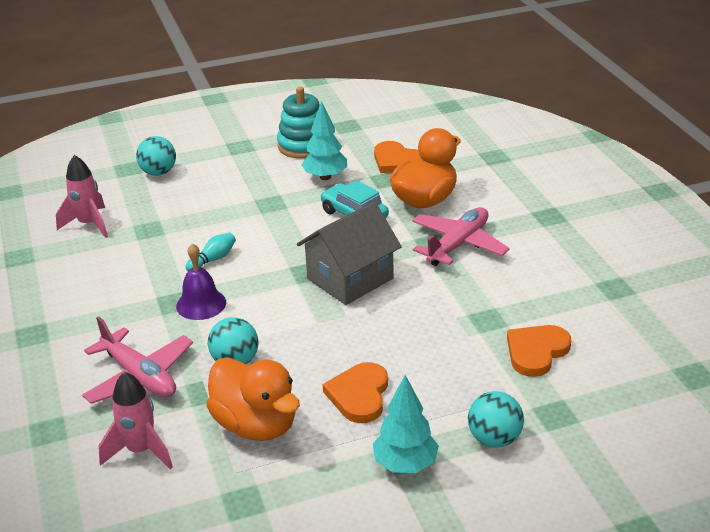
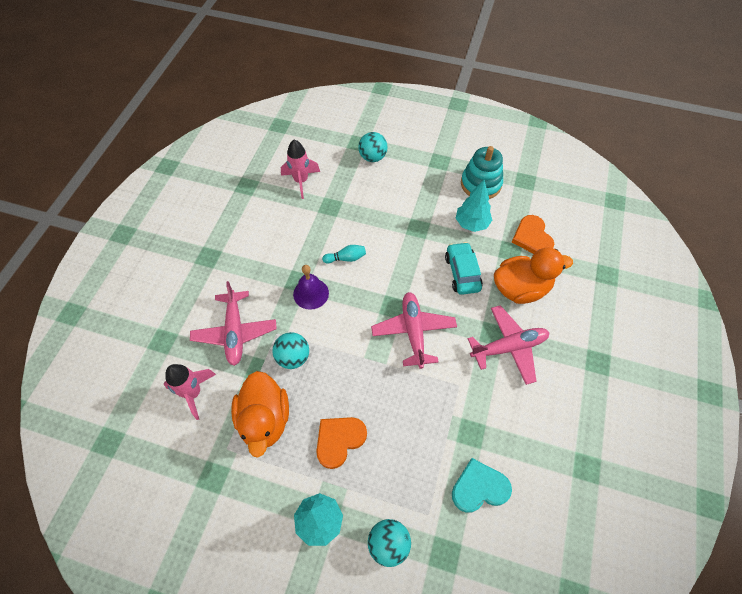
camera: 35 degrees right, 25 degrees up
grey house [297,202,402,305] -> pink plane [371,292,457,369]
orange heart [507,325,571,377] -> turquoise heart [452,458,512,513]

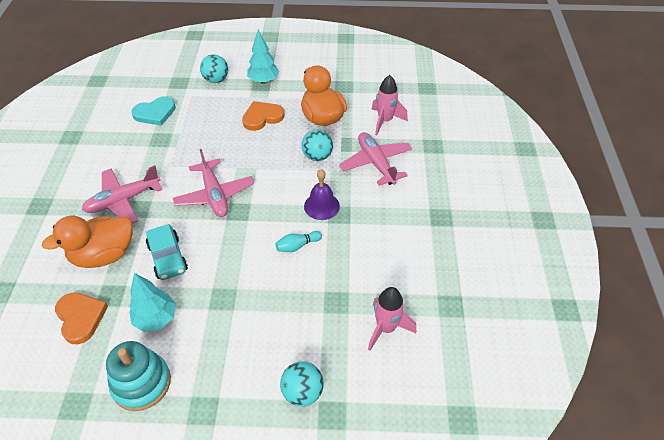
camera: 165 degrees right, 10 degrees down
orange heart [316,417,367,469] -> orange heart turned 150 degrees counterclockwise [242,101,284,131]

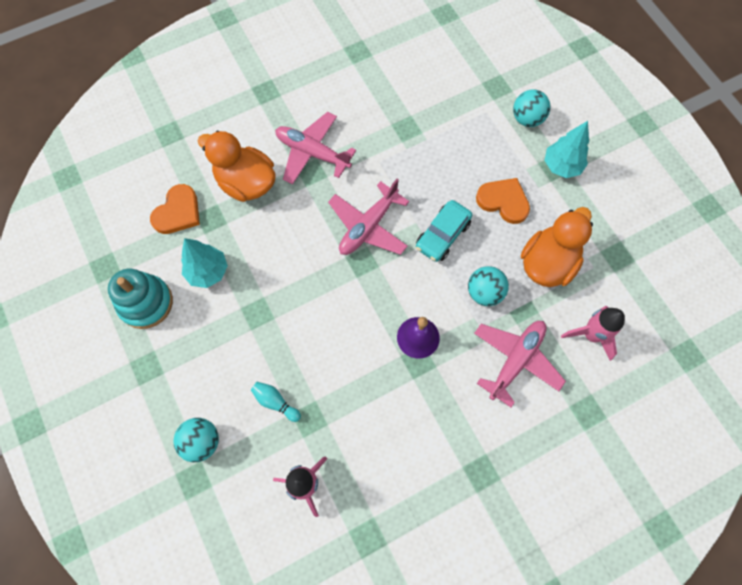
camera: 60 degrees right, 20 degrees up
turquoise heart [131,96,176,126] -> none
turquoise car [146,224,188,280] -> turquoise car moved to [416,200,472,262]
turquoise bowling pin [275,231,322,252] -> turquoise bowling pin moved to [251,382,301,422]

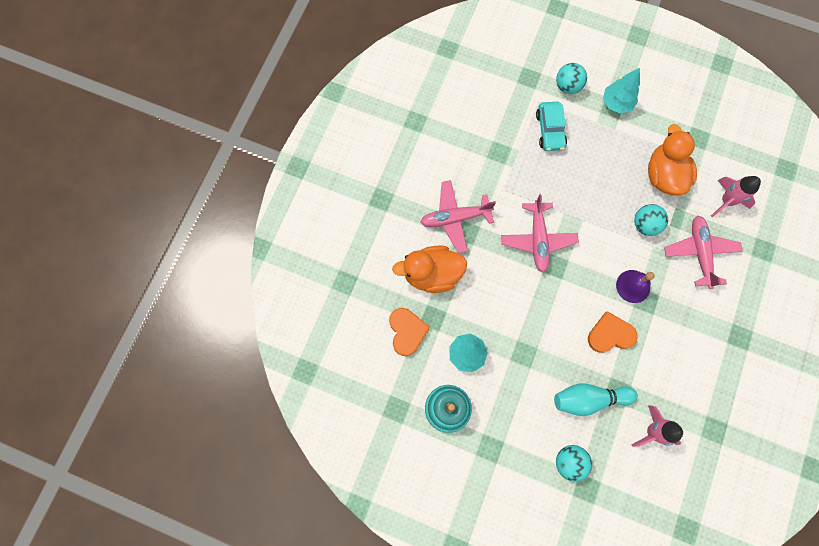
camera: 40 degrees left, 5 degrees up
turquoise bowling pin [251,382,301,422] -> turquoise bowling pin [554,383,638,416], size x1.83
turquoise car [416,200,472,262] -> turquoise car moved to [536,102,567,151]
orange heart [476,178,530,224] -> orange heart moved to [588,311,638,353]

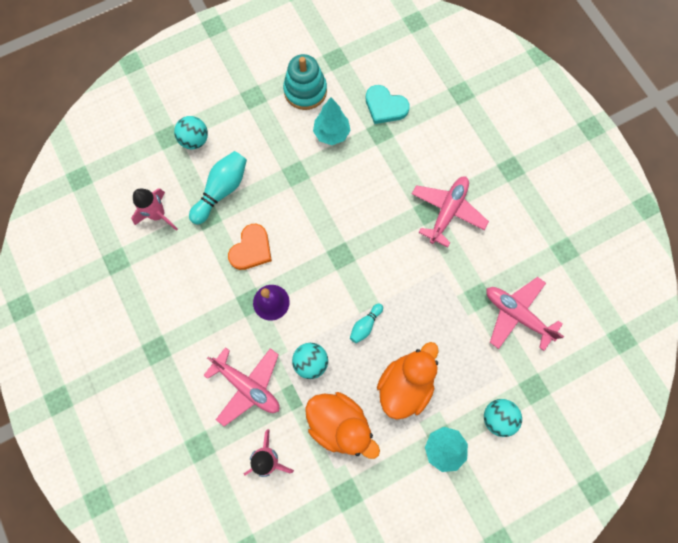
camera: 130 degrees right, 0 degrees up
orange heart [389,308,430,356] -> turquoise heart [366,85,410,124]
orange duck [392,245,467,293] -> orange duck moved to [377,342,439,420]
pink plane [501,194,579,273] -> pink plane moved to [486,277,564,351]
turquoise car [536,102,567,151] -> none
none -> turquoise bowling pin [350,303,383,343]

